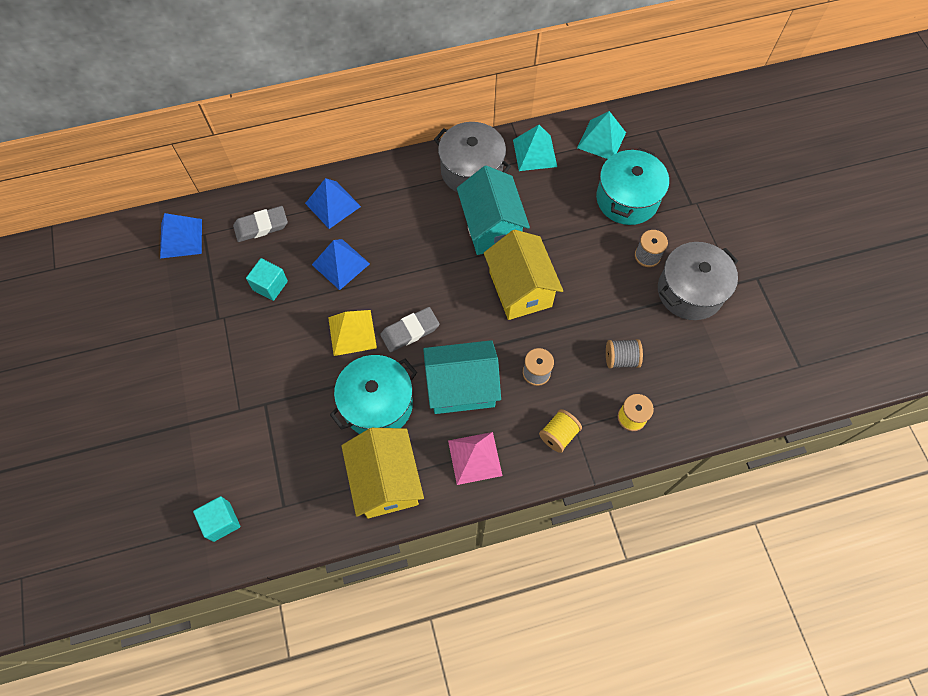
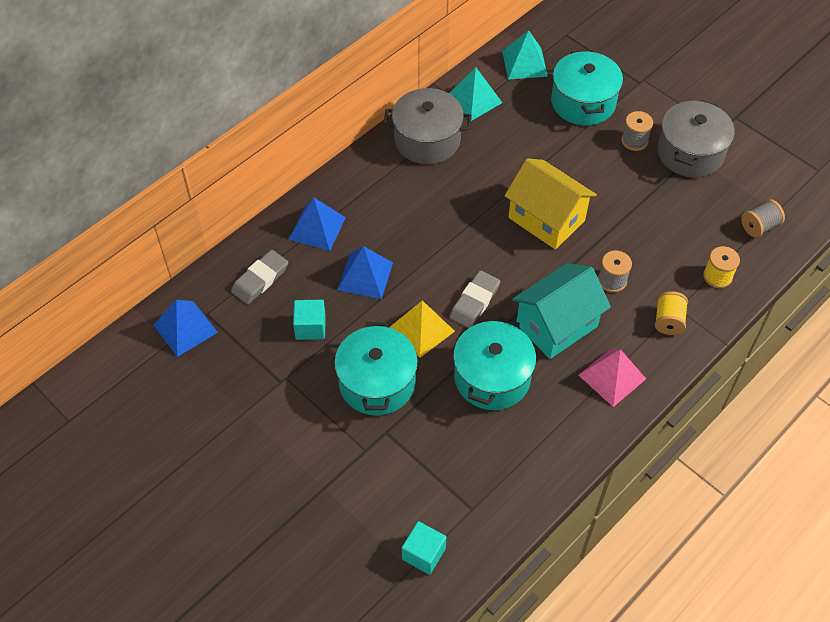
camera: 30 degrees left, 10 degrees down
yellow house [341,428,424,518] -> none
turquoise house [457,165,530,255] -> none
grey spool [606,339,643,369] -> grey spool moved to [741,199,785,238]
none -> turquoise pot [334,322,418,415]

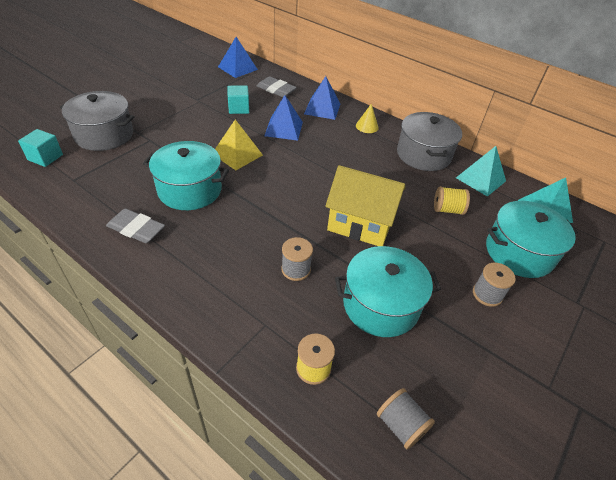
camera: 80 degrees right, 10 degrees down
turquoise pot [334,322,418,415] -> turquoise pot moved to [335,246,441,337]
grey eraser [450,270,500,328] -> grey eraser moved to [106,208,165,243]
yellow house [504,158,597,250] -> yellow house turned 75 degrees clockwise [325,165,405,246]
turquoise house [512,263,611,359] -> none
pink pyramid [578,348,646,407] -> none
yellow spool [655,291,688,335] -> yellow spool moved to [434,186,470,215]
grey pot [657,100,735,178] -> grey pot moved to [60,91,134,151]
none -> yellow cone [356,104,379,133]

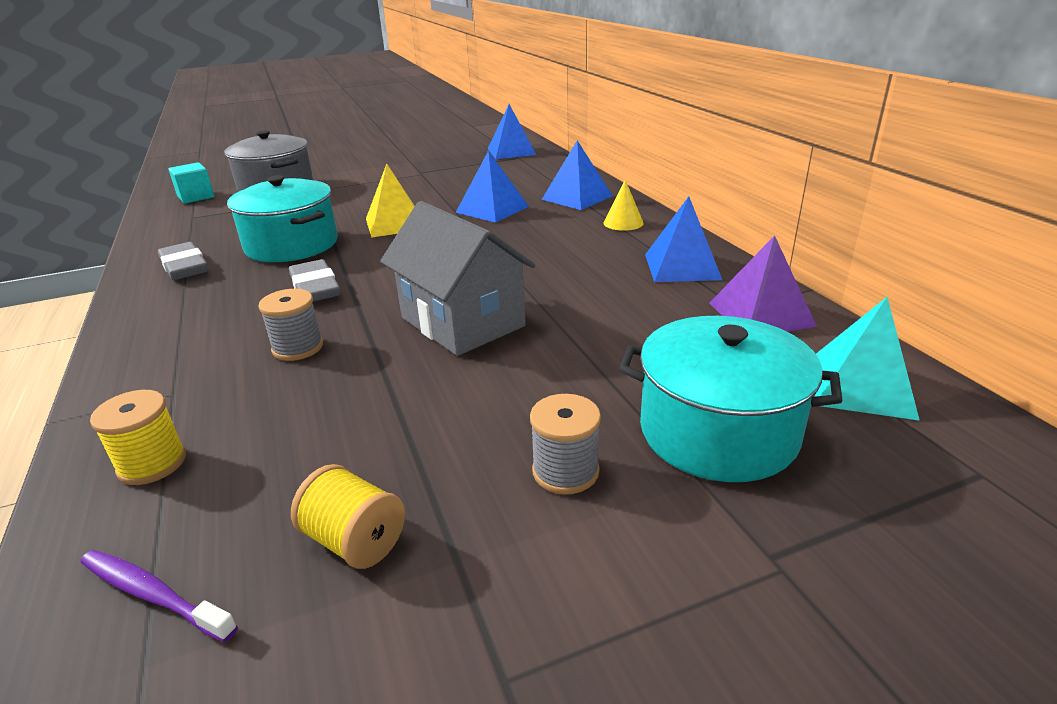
camera: 35 degrees right, 15 degrees down
turquoise cube [227,86,249,114] -> none
grey eraser [257,76,297,97] -> grey eraser moved to [289,259,340,301]
yellow house [325,165,405,246] -> grey house [380,201,535,356]
turquoise pot [335,246,441,337] -> none
grey spool [377,388,435,449] -> purple toothbrush [80,550,238,642]
grey pot [397,112,462,171] -> blue pyramid [645,196,722,282]
yellow spool [434,186,470,215] -> yellow spool moved to [291,464,405,569]
turquoise pyramid [456,146,506,197] -> purple pyramid [710,235,817,332]

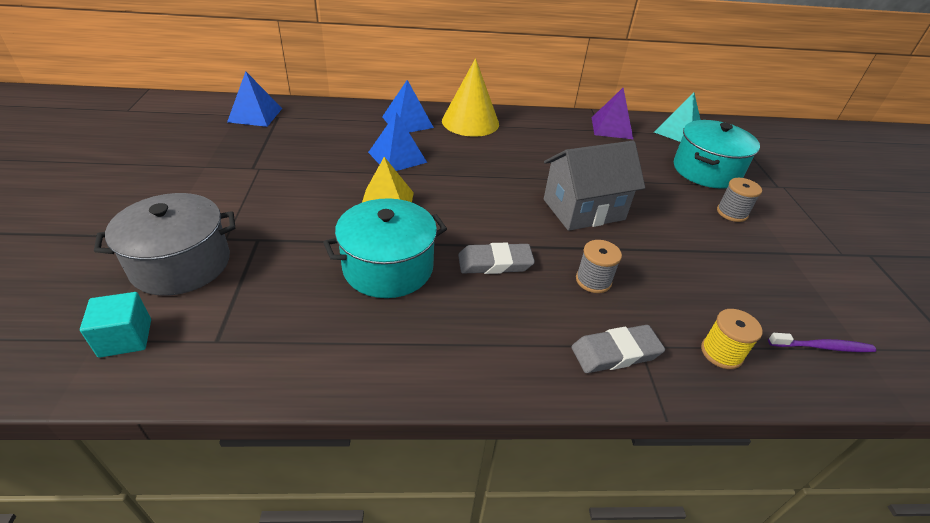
camera: 75 degrees left, 10 degrees up
purple toothbrush [80,550,238,642] -> purple toothbrush turned 135 degrees counterclockwise [768,333,876,352]
grey eraser [158,242,208,280] -> grey eraser moved to [572,325,665,373]
yellow spool [291,464,405,569] -> none
yellow cone [604,180,644,231] -> yellow cone [442,58,499,137], size x2.10
blue pyramid [645,196,722,282] -> none

